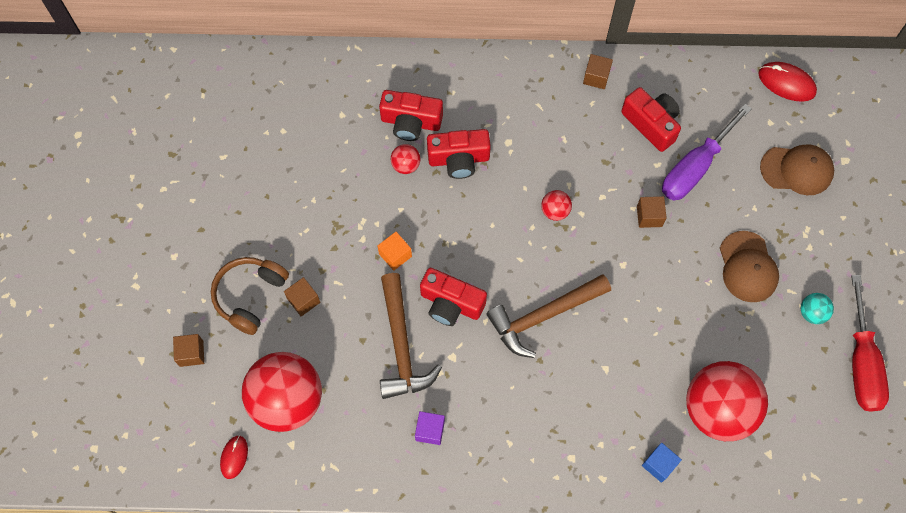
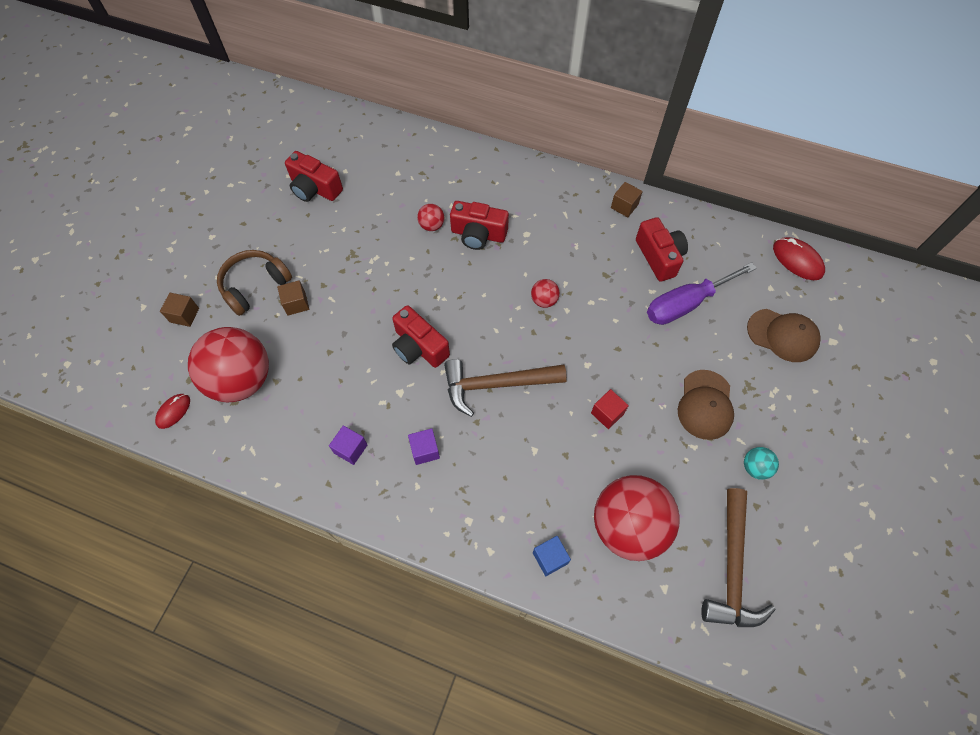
camera: 20 degrees right, 5 degrees down
orange cube [378,232,412,271] -> none
red camera [379,90,443,141] -> red camera moved to [285,151,343,202]
brown hammer [380,273,442,399] -> brown hammer moved to [701,488,775,627]
brown cube [637,196,667,228] -> none
red screwdriver [851,275,889,412] -> none
none -> purple cube [408,428,440,465]
none -> red cube [591,389,629,429]

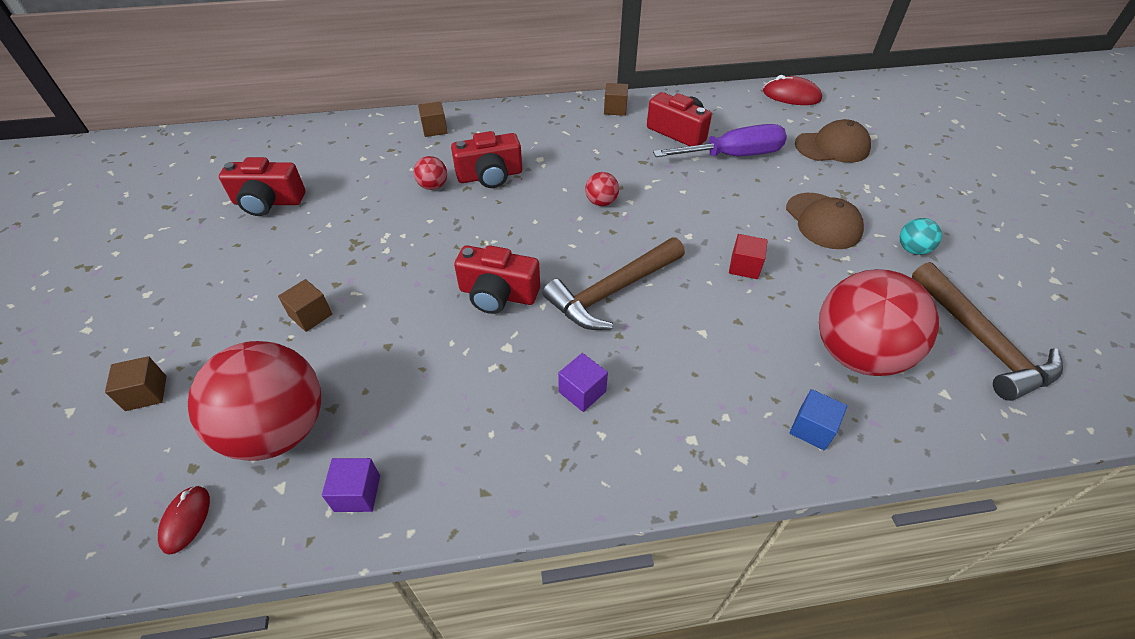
camera: 30 degrees left, 15 degrees down
brown headphones [217,250,292,316] -> none
purple cube [329,425,368,465] -> purple cube moved to [322,458,380,512]
purple screwdriver [647,262,757,325] -> purple screwdriver turned 135 degrees counterclockwise [653,124,787,157]
none -> brown cube [418,101,448,137]

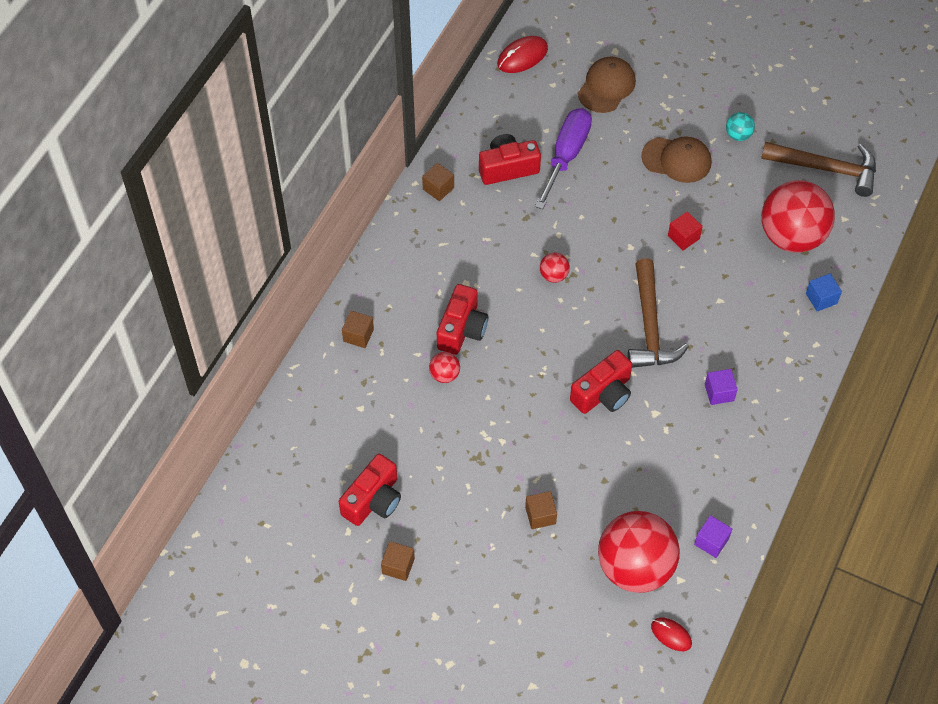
camera: 55 degrees left, 10 degrees up
brown cube [105,356,167,411] -> brown cube moved to [381,541,415,581]

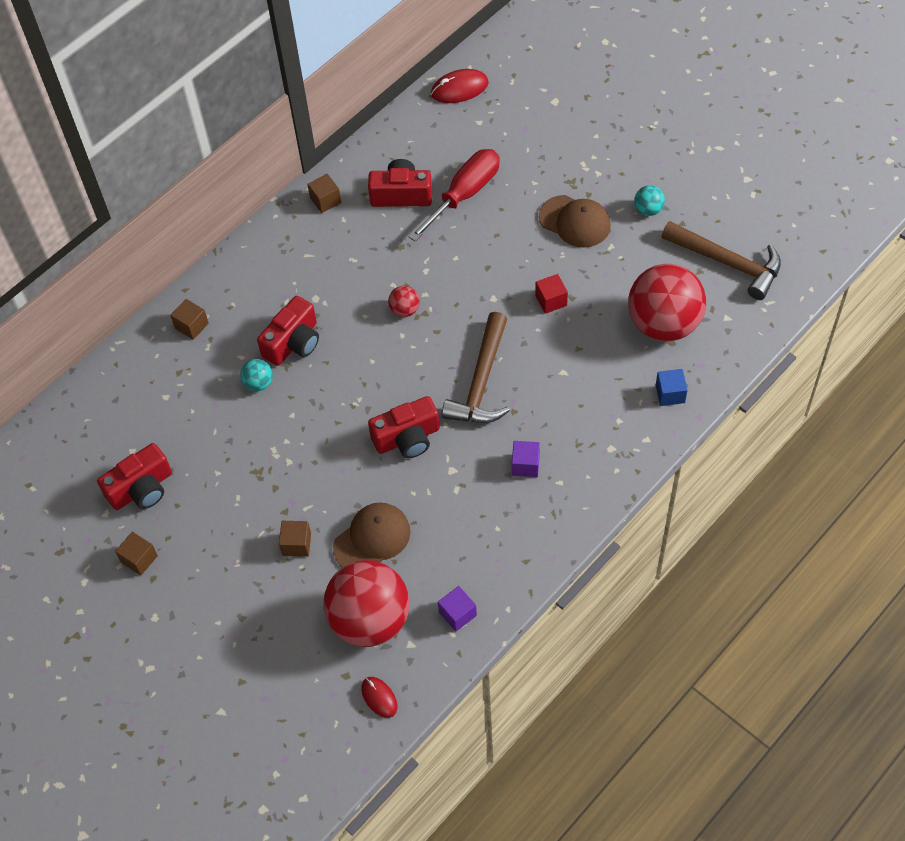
camera: 20 degrees right, 0 degrees up
red ball [429,352,460,383] -> turquoise ball [240,359,273,391]
purple screwdriver [535,108,592,209] -> red screwdriver [409,149,500,242]
brown cap [578,57,636,113] -> brown cap moved to [333,503,411,568]

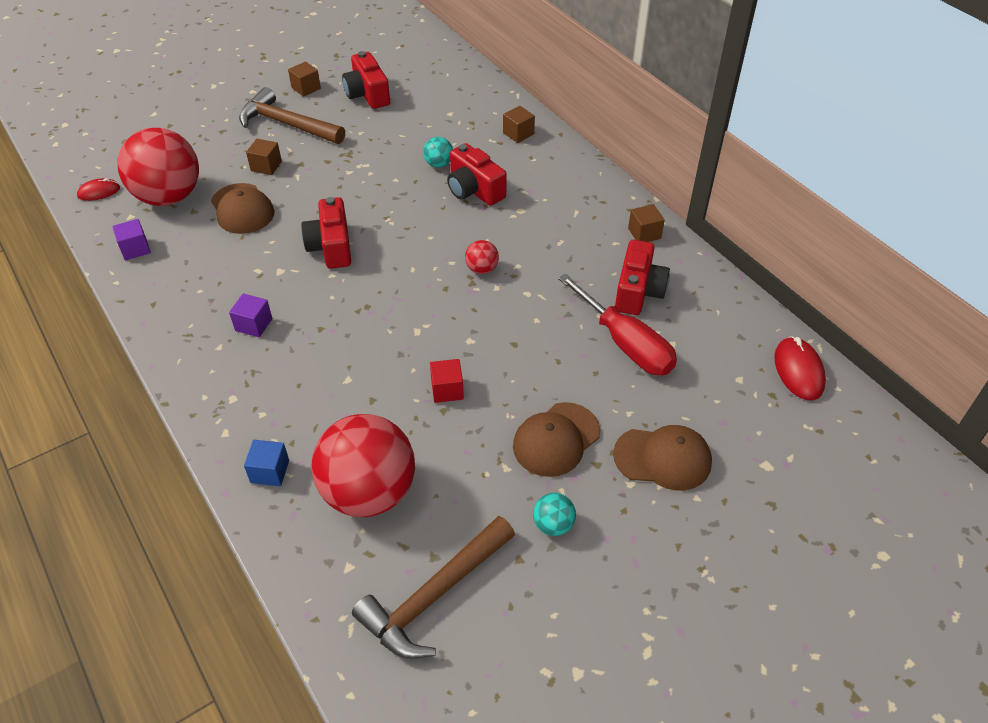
camera: 100 degrees right, 10 degrees down
brown hammer [442,312,510,423] -> brown hammer moved to [239,87,345,144]
none -> brown cap [613,425,712,490]

